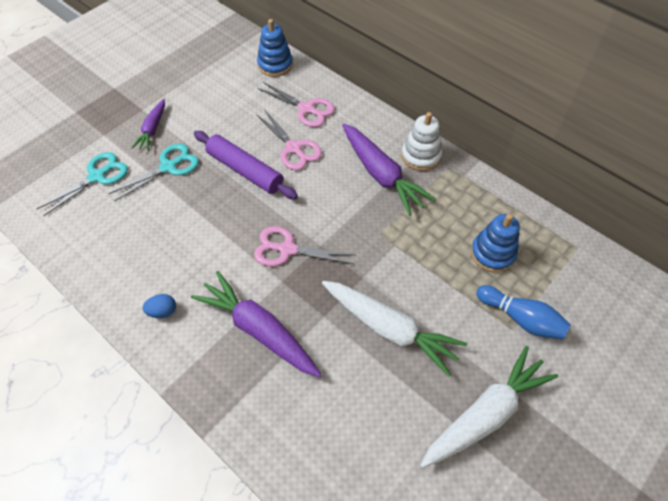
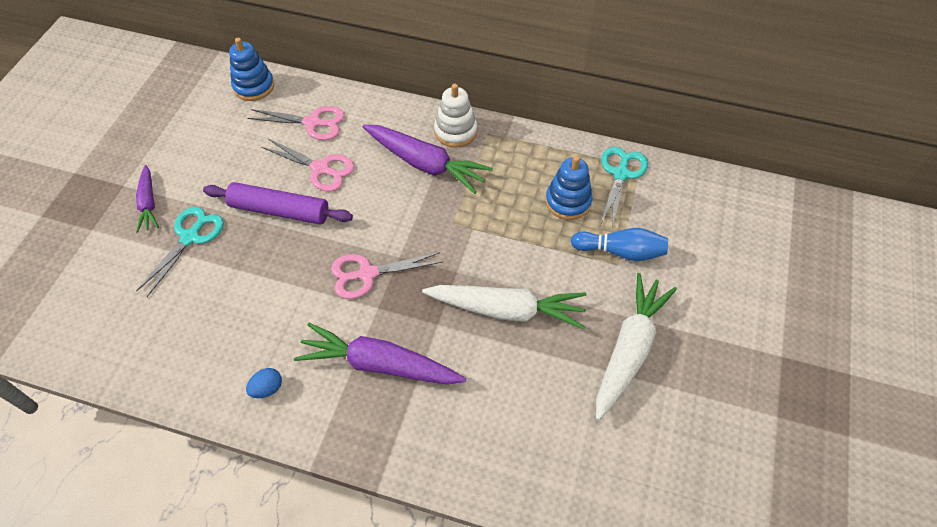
camera: 25 degrees left, 0 degrees up
turquoise scissors [37,152,128,216] -> turquoise scissors moved to [600,147,648,228]

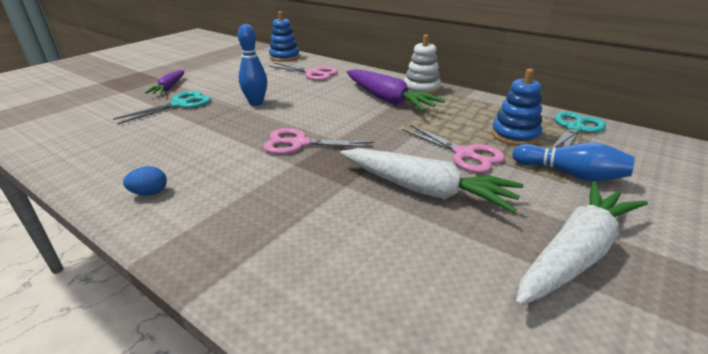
camera: 20 degrees right, 25 degrees down
purple rolling pin [203,182,353,224] -> blue bowling pin [238,24,267,106]
pink scissors [261,139,355,192] -> pink scissors moved to [402,124,505,173]
purple carrot [294,323,466,384] -> none

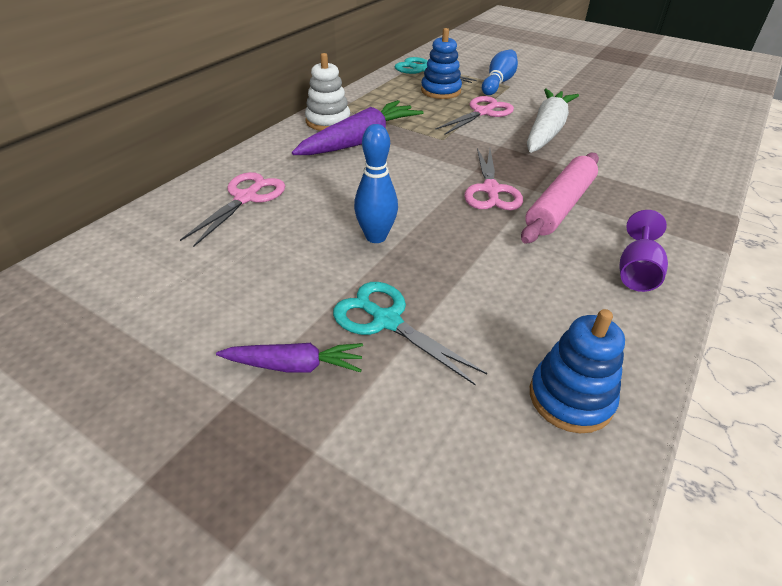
camera: 95 degrees left, 10 degrees up
blue egg [123,166,167,196] -> purple goblet [619,210,668,292]
blue stacking toy [269,11,300,62] -> blue stacking toy moved to [530,309,625,433]
white carrot [516,182,648,306] -> none
none -> pink rolling pin [521,153,599,244]

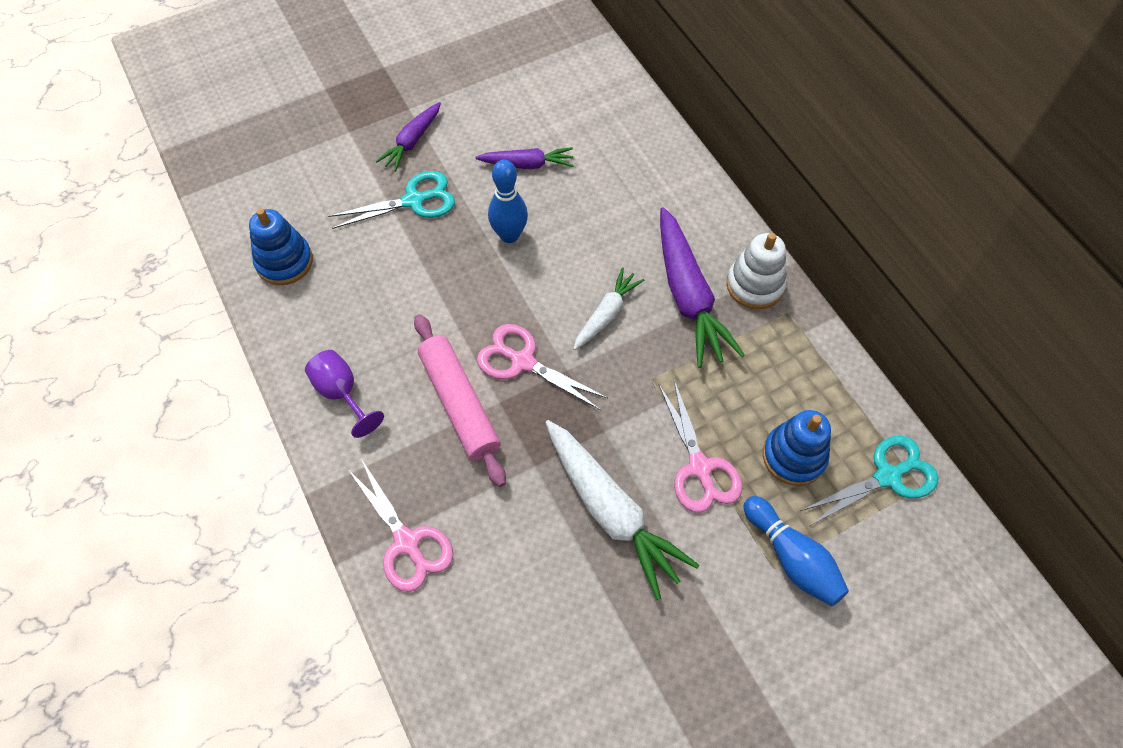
camera: 120 degrees right, 20 degrees up
pink scissors [180,172,285,247] -> pink scissors moved to [347,460,454,592]
none -> purple carrot [476,147,574,169]
none -> white carrot [573,267,645,350]

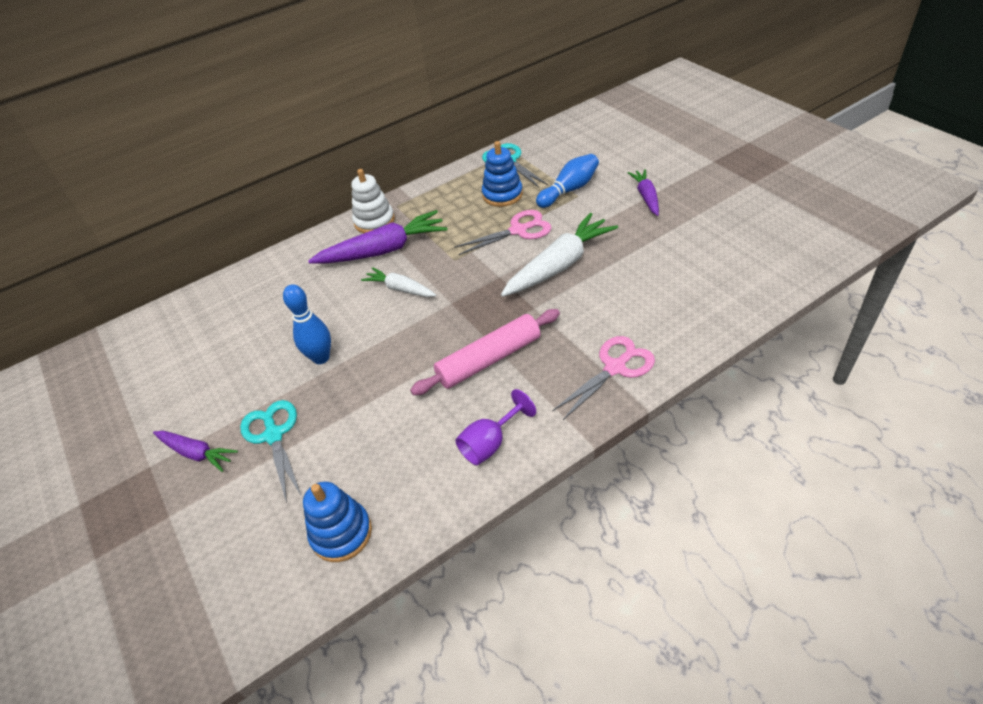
camera: 90 degrees left, 15 degrees down
purple carrot [476,147,574,169] -> purple carrot moved to [627,169,659,216]
pink scissors [477,324,608,410] -> none

